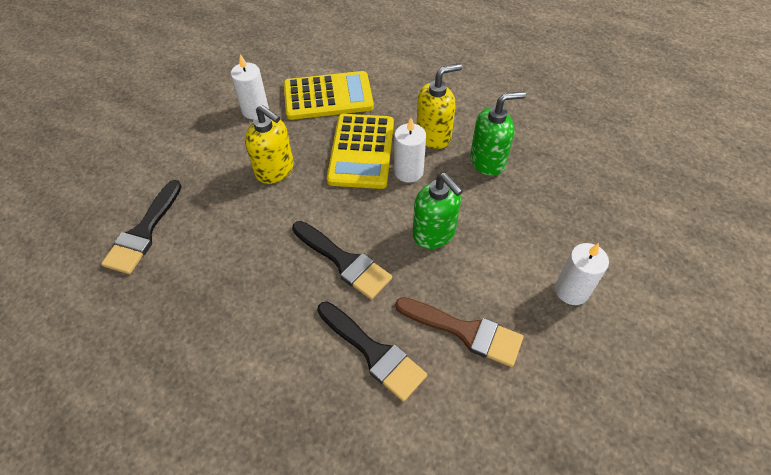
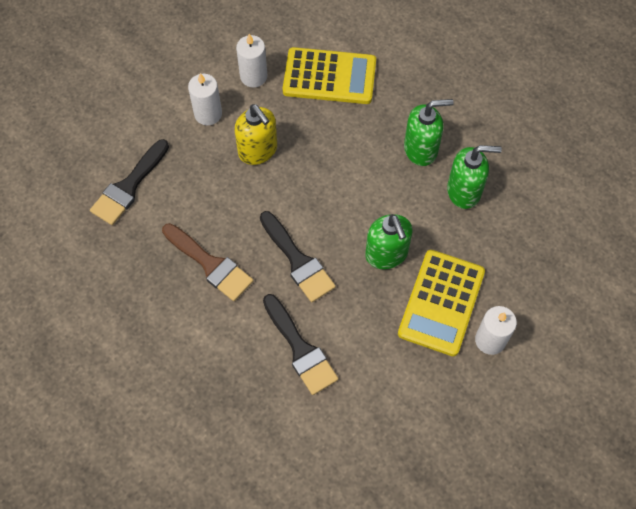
camera: 15 degrees right, 10 degrees up
yellow calculator [327,114,394,189] -> yellow calculator moved to [398,250,485,356]
white candle [394,118,426,183] -> white candle moved to [188,73,222,125]
brown brush [395,297,523,367] -> brown brush moved to [162,223,253,301]
yellow soap dispenser [417,63,462,149] -> green soap dispenser [404,99,454,166]

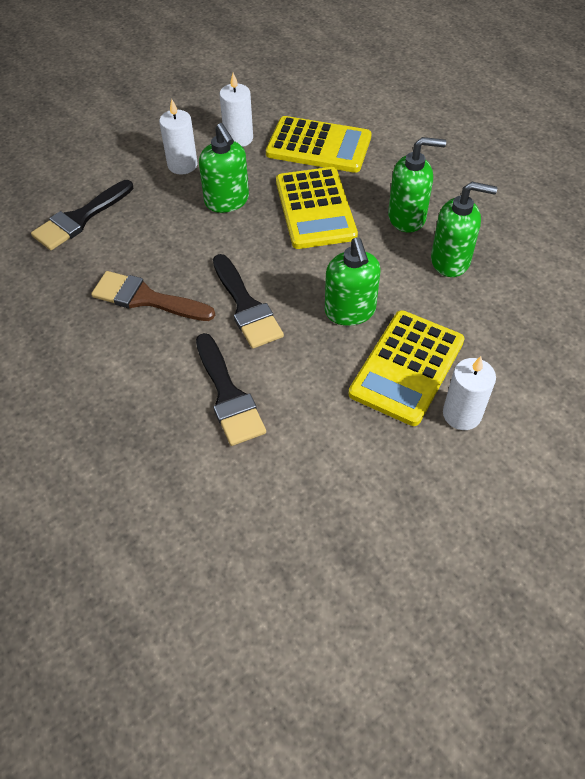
camera: 10 degrees right, 10 degrees down
brown brush [162,223,253,301] -> brown brush turned 150 degrees clockwise [91,271,215,321]
yellow soap dispenser [234,104,277,165] -> green soap dispenser [199,123,249,213]
none -> yellow calculator [276,167,358,249]

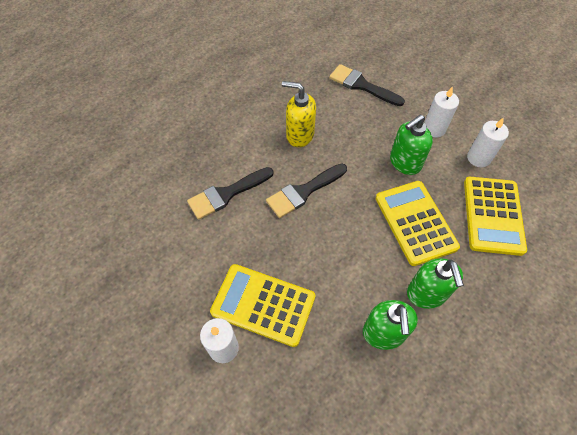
camera: 80 degrees right, 5 degrees up
brown brush [91,271,215,321] -> yellow soap dispenser [282,81,316,147]
yellow calculator [276,167,358,249] -> yellow calculator turned 90 degrees clockwise [376,181,460,266]
green soap dispenser [325,237,381,326] -> none

